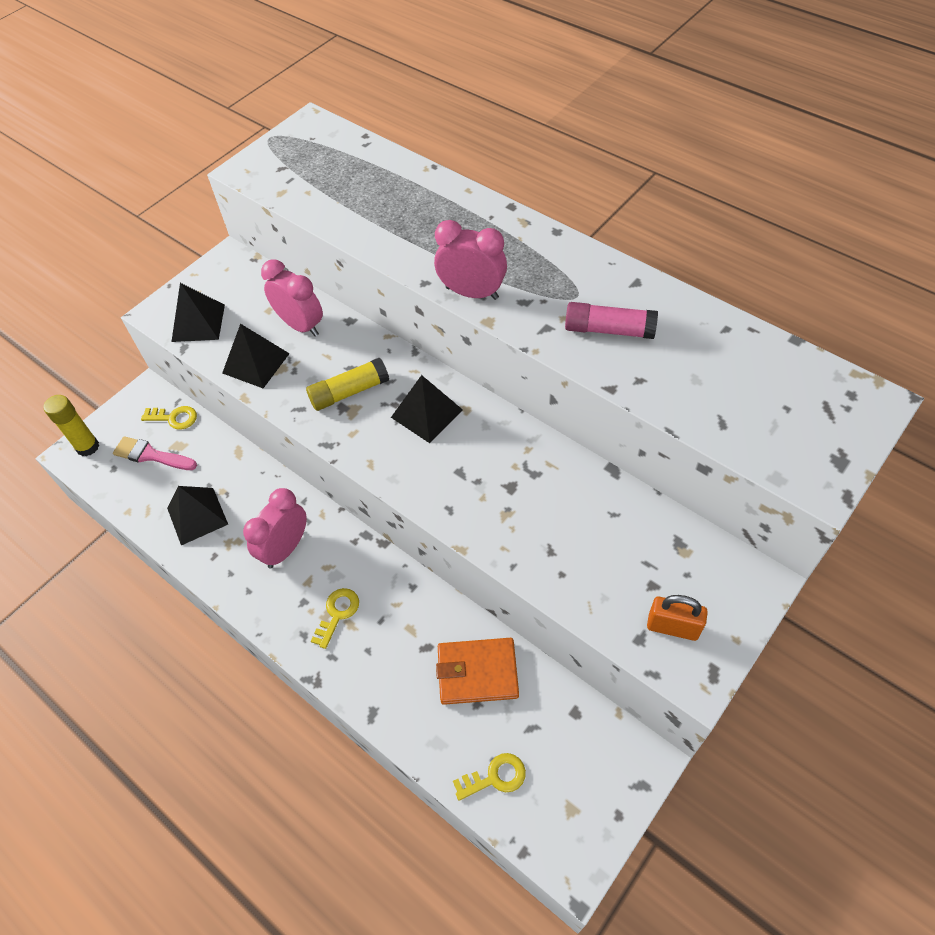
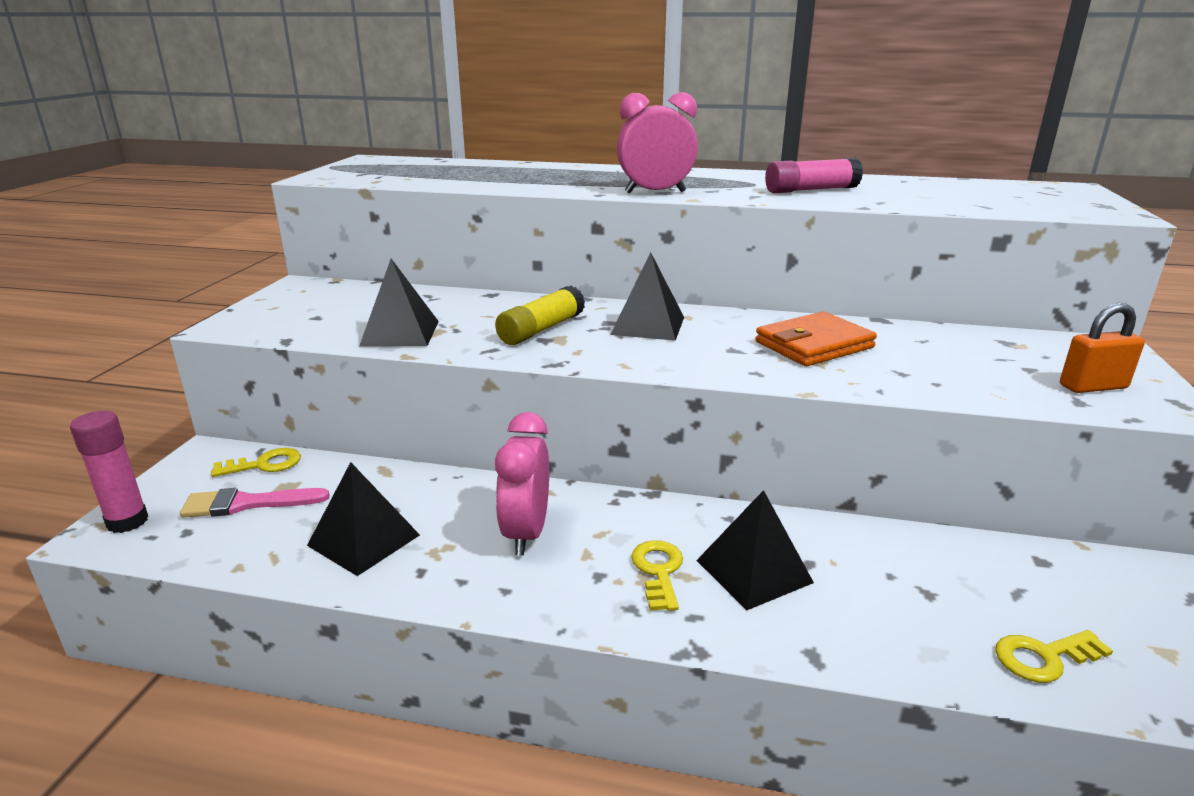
camera: 30 degrees left, 30 degrees down
yellow glue stick [43,395,99,457] -> pink glue stick [70,411,148,533]
black pyramid [172,283,225,342] -> black pyramid moved to [696,490,814,610]
pink clock [261,260,323,337] -> none
orange wallet [436,638,519,705] -> orange wallet moved to [755,312,877,366]
yellow key [453,753,526,800] -> yellow key turned 150 degrees counterclockwise [995,630,1113,683]

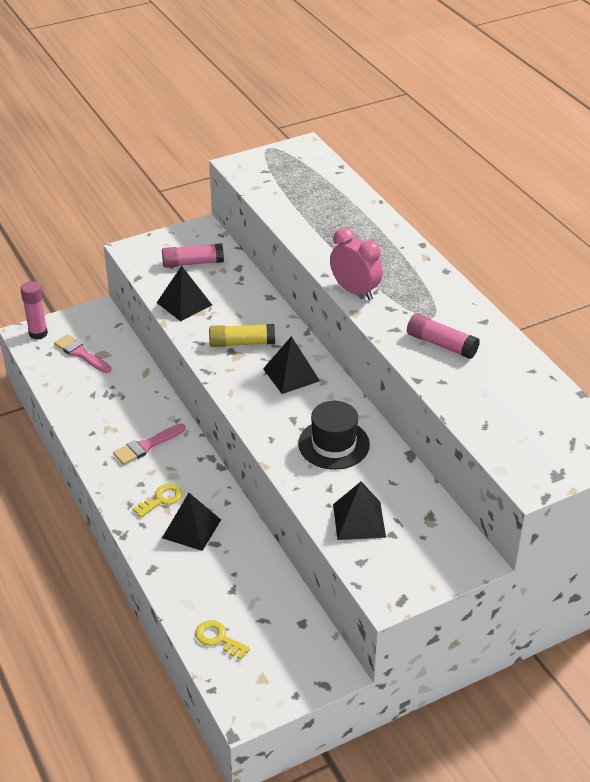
camera: 50 degrees right, 15 degrees up
yellow key [211,448,301,477] -> none
black pyramid [307,462,420,576] -> black pyramid moved to [333,481,386,540]
pink clock [495,412,549,556] -> pink brush [113,423,186,465]
orange wallet [755,312,877,366] -> black hat [298,401,370,470]
orange padlock [1060,303,1145,393] -> none
none -> pink glue stick [162,243,224,268]

